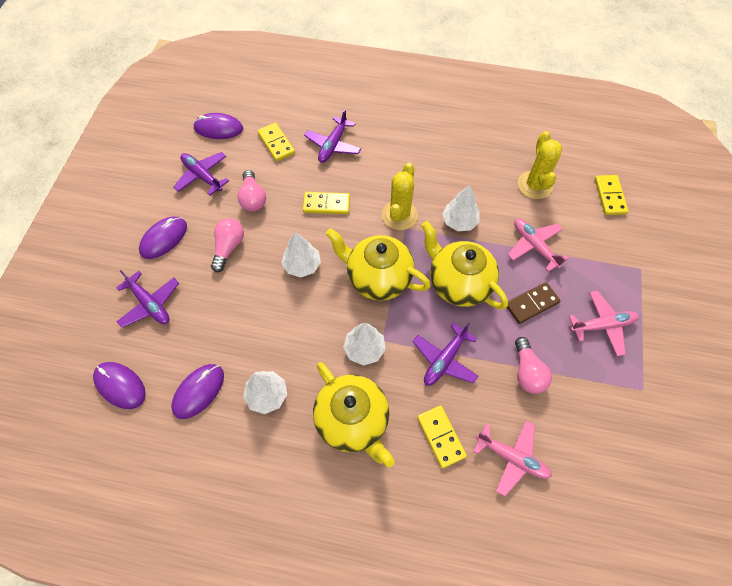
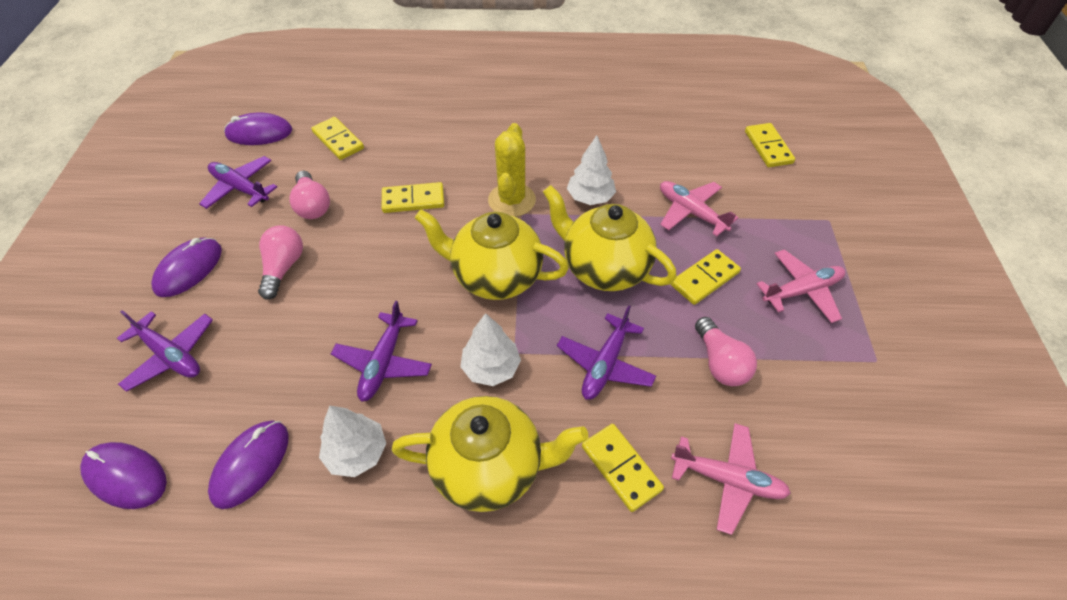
camera: 10 degrees left, 10 degrees down
white tree [281,232,321,277] -> none
purple plane [304,109,361,163] -> purple plane moved to [331,301,432,402]
yellow teapot [313,362,395,467] -> yellow teapot turned 45 degrees counterclockwise [391,396,588,512]
brown domino [507,282,560,324] -> yellow domino [671,249,741,305]
yellow cactus [518,131,562,199] -> none

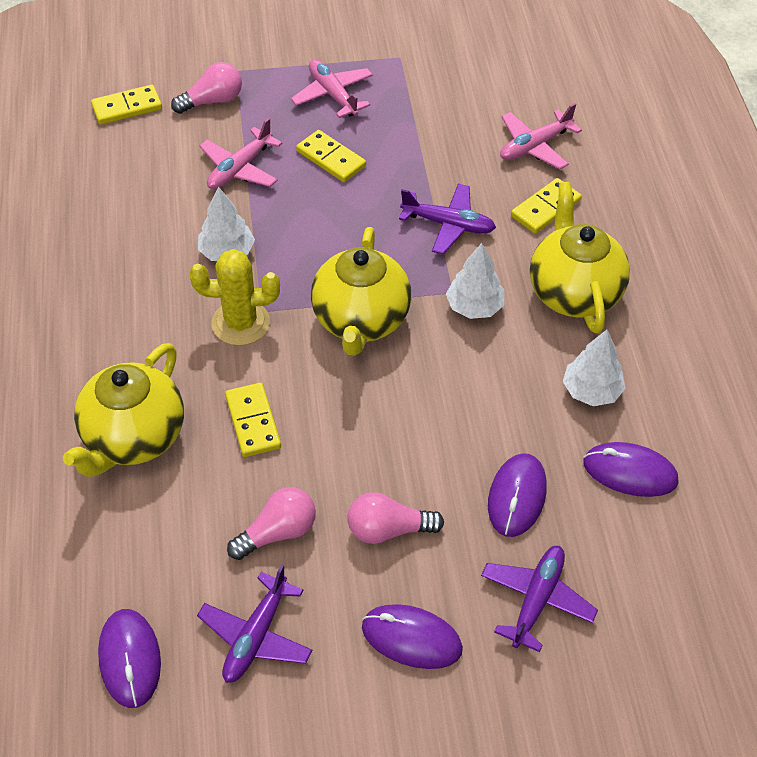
camera: 100 degrees left, 0 degrees up
purple mouse [80,442,167,509] -> purple mouse moved to [488,453,547,537]
yellow domino [311,117,364,160] -> none
purple plane [331,301,432,402] -> none
yellow teapot [543,185,677,291] -> yellow teapot moved to [63,343,184,477]
pink plane [671,423,791,535] -> pink plane turned 135 degrees counterclockwise [500,103,582,169]
pink light bulb [695,317,757,386] -> pink light bulb moved to [171,62,242,114]

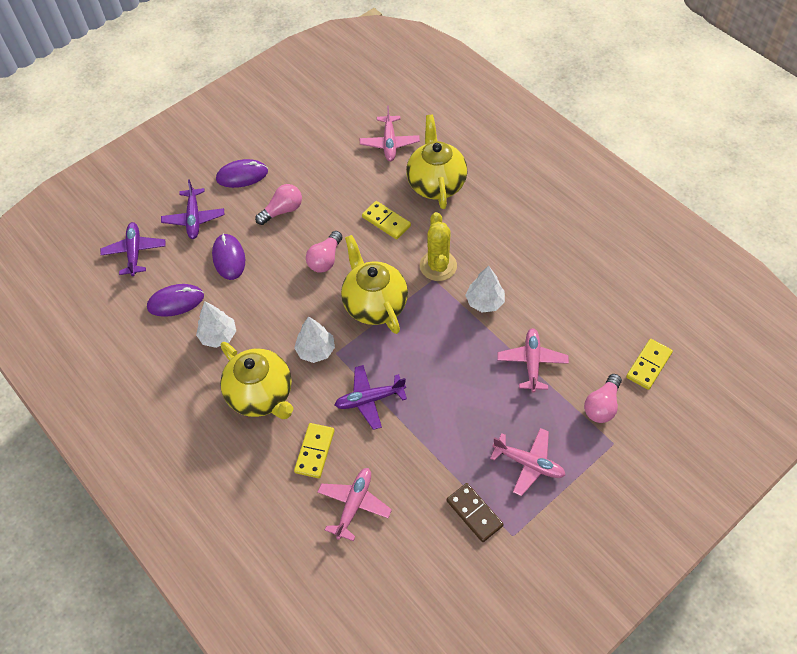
camera: 150 degrees right, 5 degrees up
purple mouse [98,609,161,708] -> none
yellow cactus [189,249,280,346] -> yellow cactus turned 60 degrees counterclockwise [420,212,457,281]
purple plane [197,565,313,683] -> purple plane moved to [100,222,165,276]
pink light bulb [227,487,316,560] -> pink light bulb moved to [306,231,342,273]
yellow domino [296,130,366,182] -> none
none -> pink plane [360,106,420,161]
none -> brown domino [446,483,504,542]

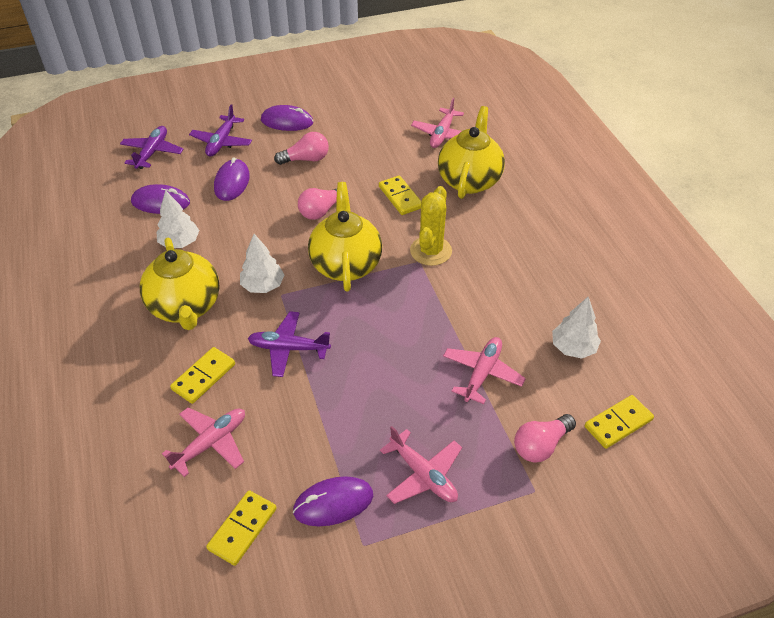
camera: 20 degrees right, 10 degrees down
brown domino [446,483,504,542] -> purple mouse [293,476,373,526]
white tree [465,266,505,313] -> white tree moved to [552,297,601,359]
none -> yellow domino [206,490,277,566]

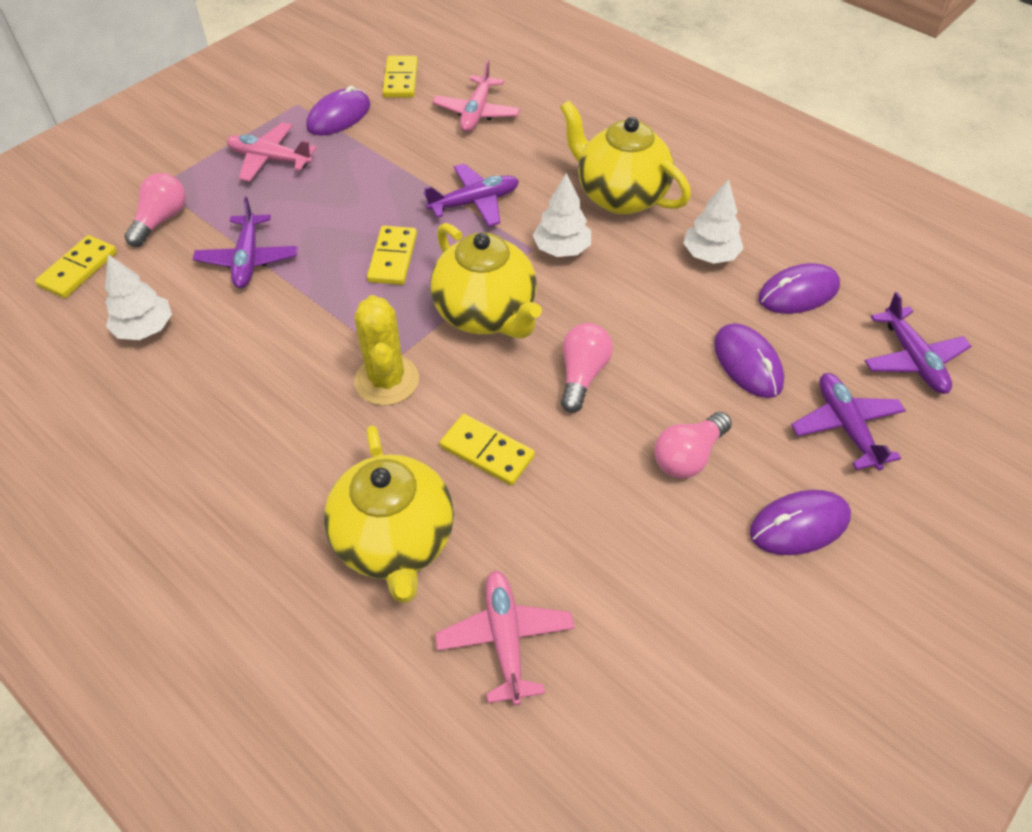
camera: 150 degrees right, 5 degrees up
yellow domino [170,347,235,404] -> yellow domino moved to [367,226,417,285]
pink plane [443,337,526,404] -> purple plane [193,197,298,288]

